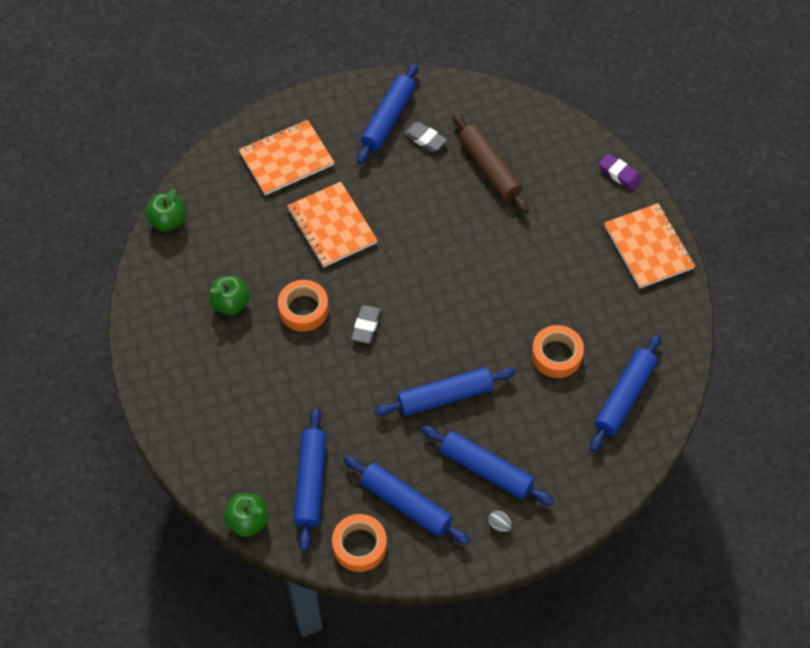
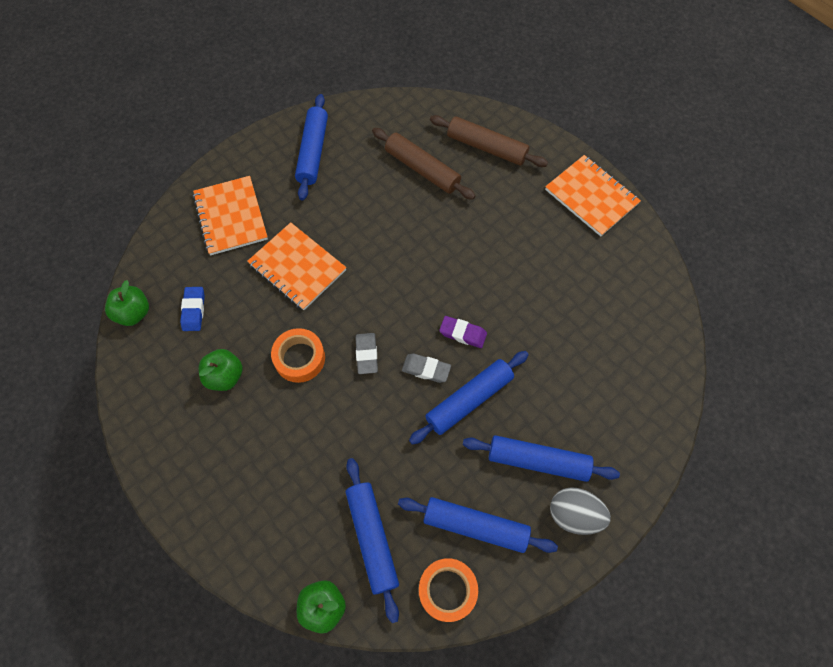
camera: 20 degrees left, 5 degrees up
orange notebook [239,120,334,195] -> orange notebook turned 60 degrees counterclockwise [193,176,268,255]
grey eraser [404,122,447,152] -> grey eraser moved to [402,354,451,383]
grey egg [488,511,512,532] -> grey egg [550,487,611,535], size x2.17
orange tape [532,325,584,378] -> none
blue rolling pin [590,334,661,452] -> none
purple eraser [599,153,642,190] -> purple eraser moved to [439,316,487,348]
none -> blue eraser [180,287,205,331]
none -> brown rolling pin [430,115,548,167]

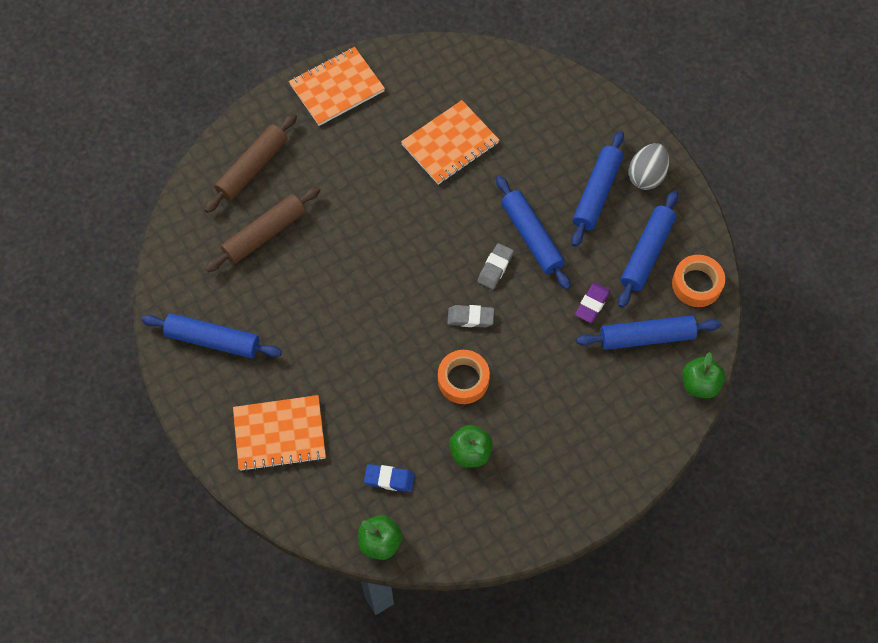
camera: 80 degrees left, 0 degrees up
orange notebook [247,222,347,310] -> orange notebook moved to [401,100,499,185]
purple eraser [439,316,487,348] -> purple eraser moved to [575,283,611,323]

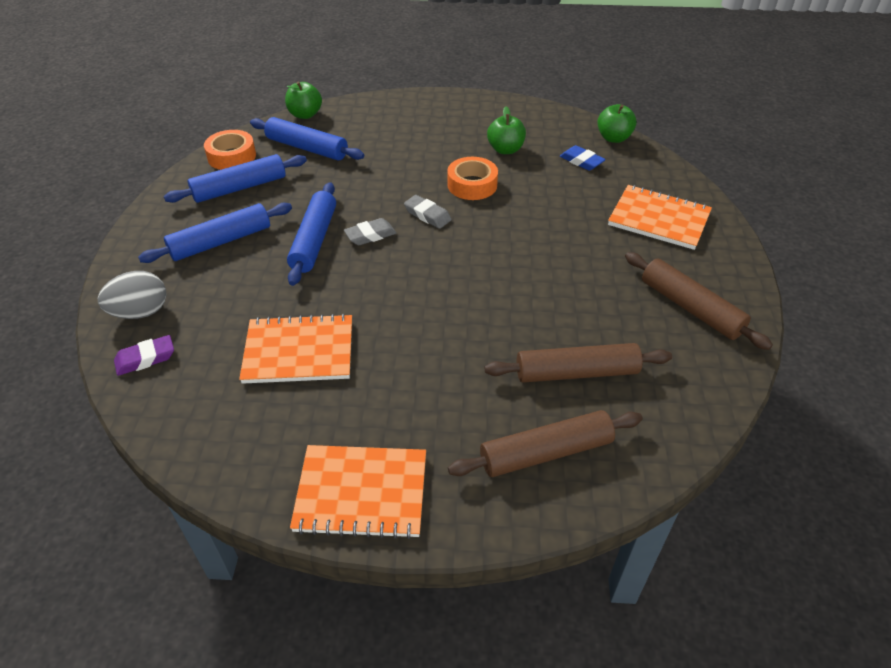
camera: 145 degrees left, 20 degrees down
blue rolling pin [141,313,282,358] -> brown rolling pin [625,252,773,350]
purple eraser [575,283,611,323] -> purple eraser moved to [114,335,174,376]
grey egg [629,143,669,190] -> grey egg moved to [98,271,166,319]

